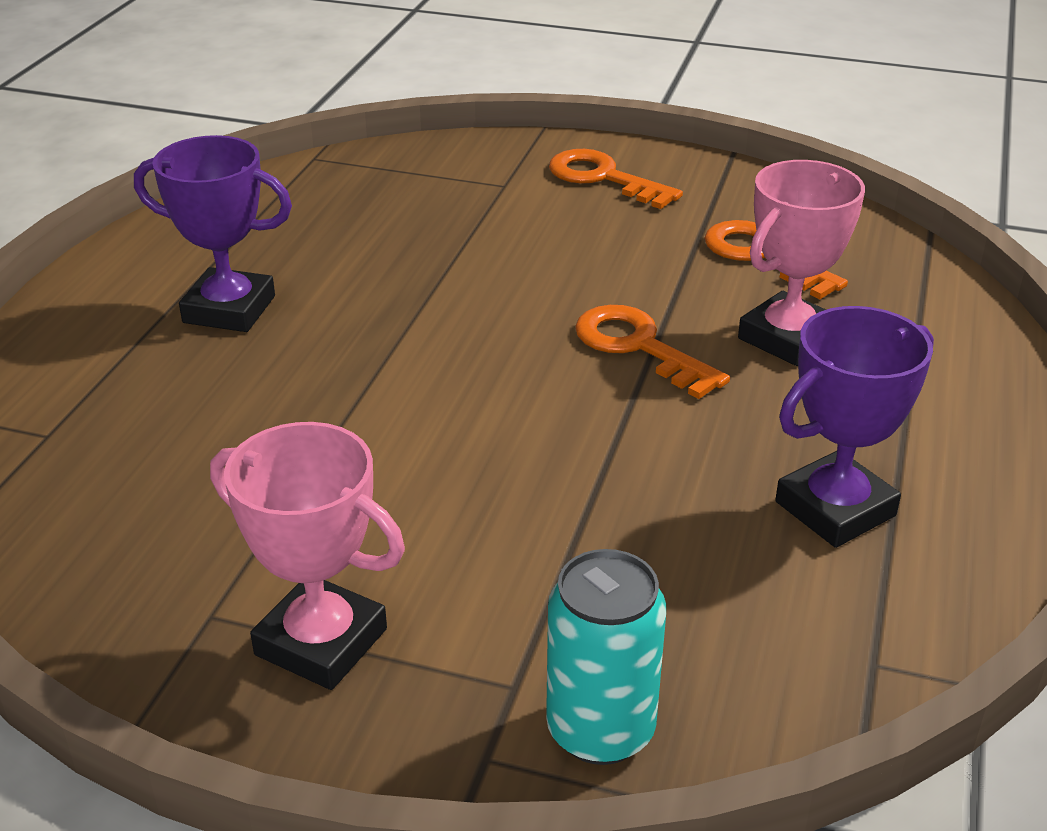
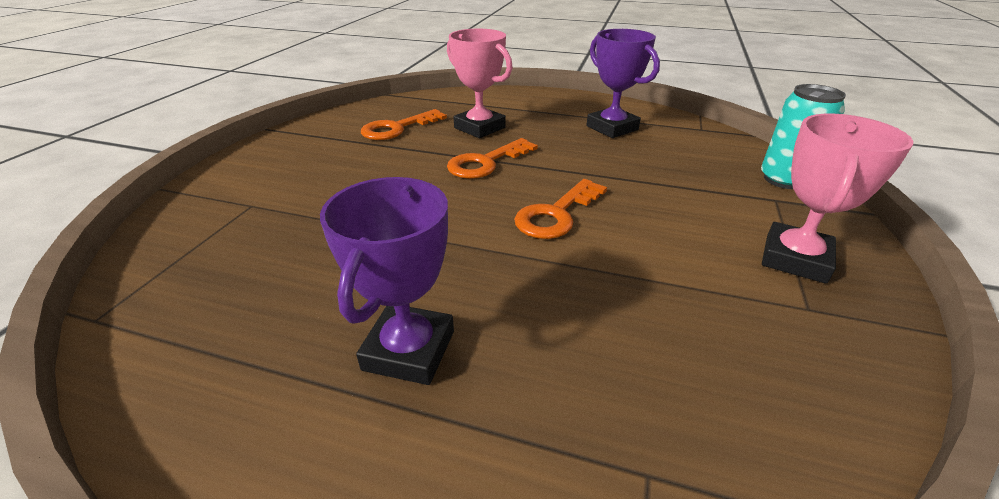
camera: 90 degrees left, 0 degrees up
orange key [549,149,683,209] -> orange key moved to [514,179,607,239]

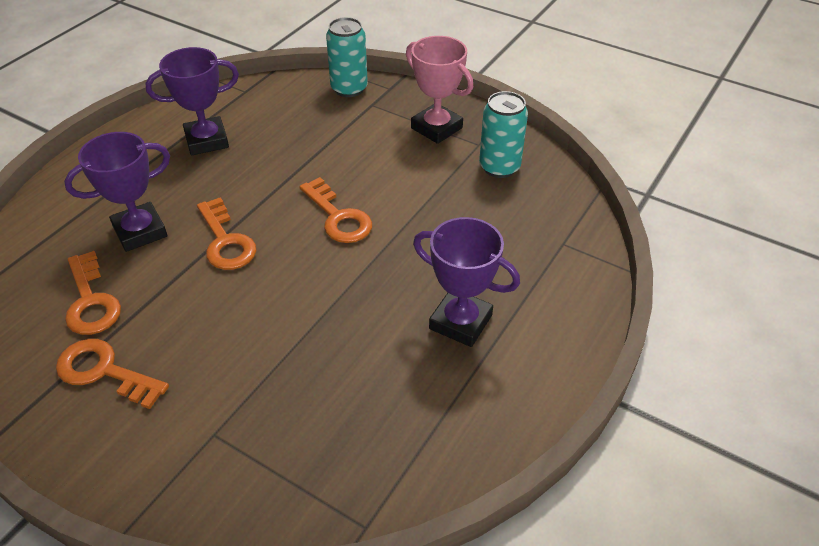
camera: 75 degrees left, 10 degrees up
pink trophy [447,29,513,138] -> purple trophy [64,132,170,252]
none -> orange key [56,339,169,409]
none -> turquoise can [479,91,528,178]

